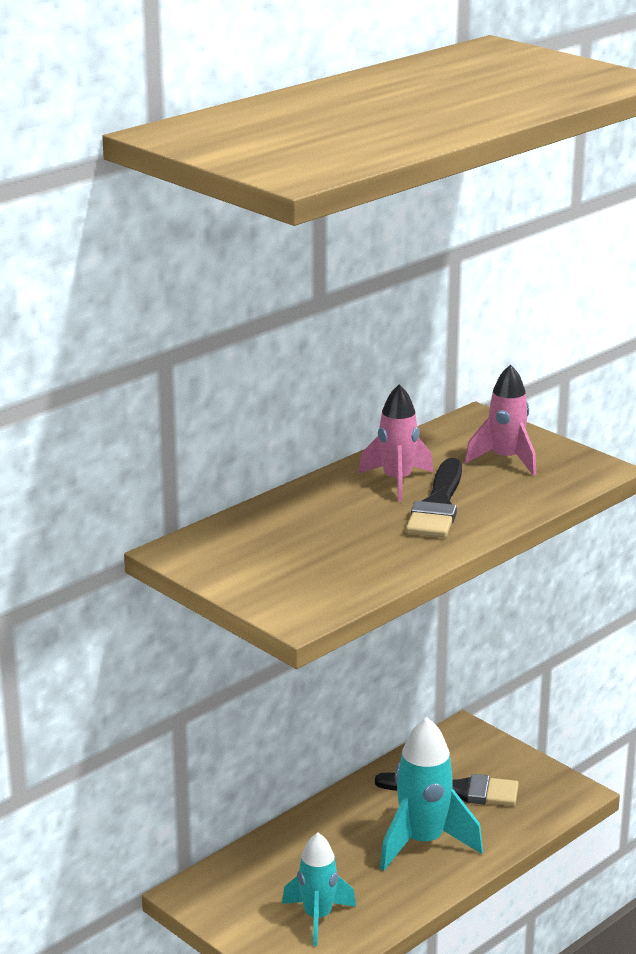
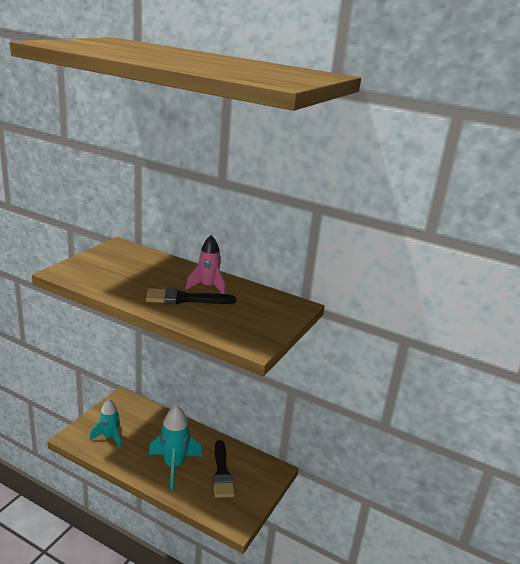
camera: 70 degrees right, 0 degrees up
pink rocket [465,364,536,475] -> none

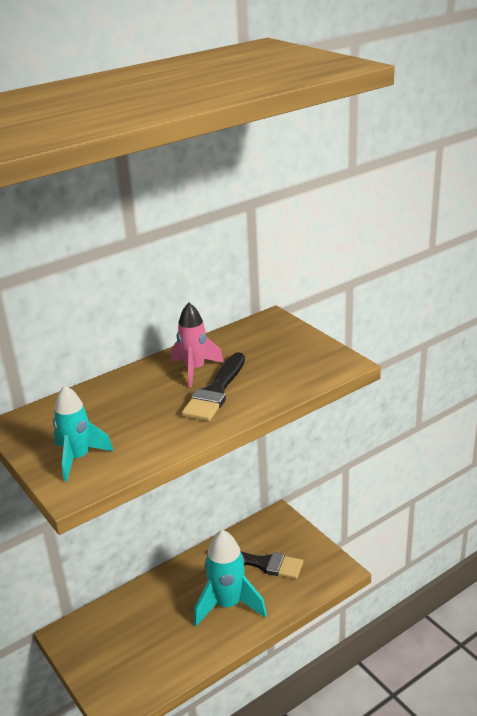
camera: 60 degrees left, 5 degrees up
turquoise rocket [90,399,121,449] -> turquoise rocket moved to [53,385,114,482]

